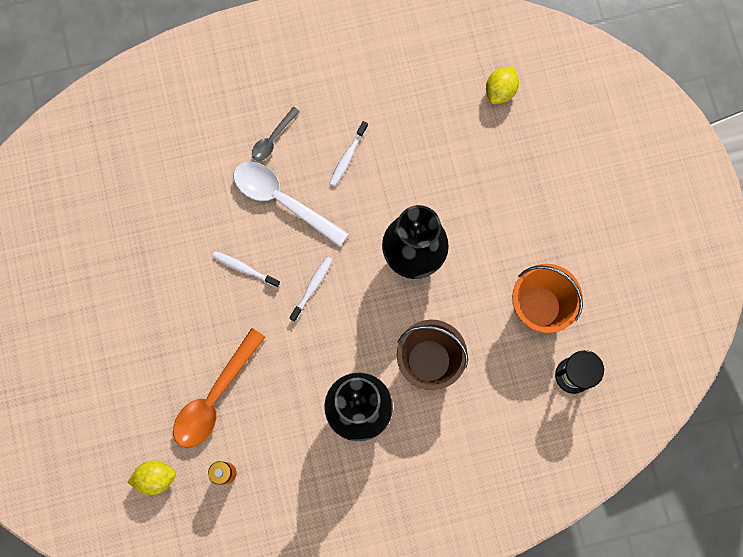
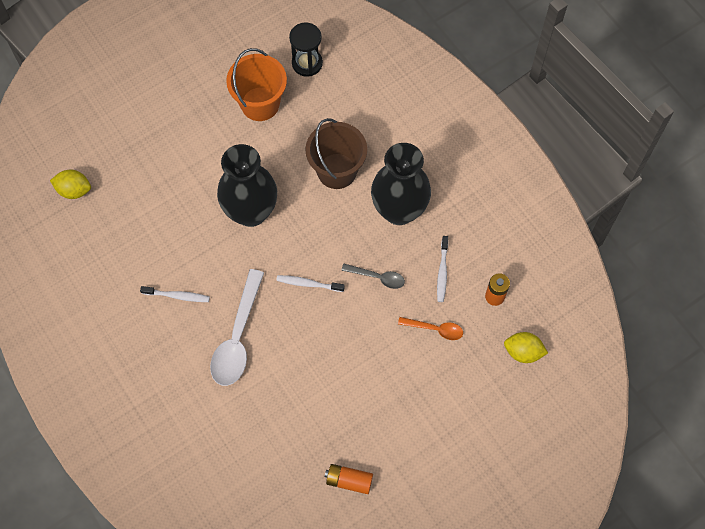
camera: 110 degrees left, 10 degrees down
yellow lemon [127,460,176,495] -> yellow lemon turned 45 degrees counterclockwise [504,332,548,363]
orange spoon [173,328,265,448] -> orange spoon [398,317,463,340], size x0.52
white toothbrush [212,251,280,288] -> white toothbrush moved to [437,236,448,302]
grey spoon [252,107,300,161] -> grey spoon moved to [341,264,405,289]
none -> orange battery [325,464,373,494]

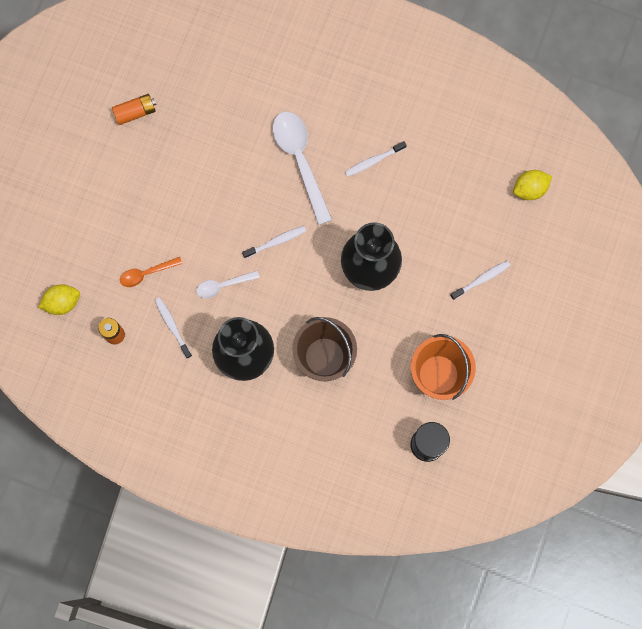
camera: 145 degrees right, 10 degrees up
grey spoon [341,264,405,289] -> white spoon [196,271,260,298]
none -> white toothbrush [450,261,510,300]

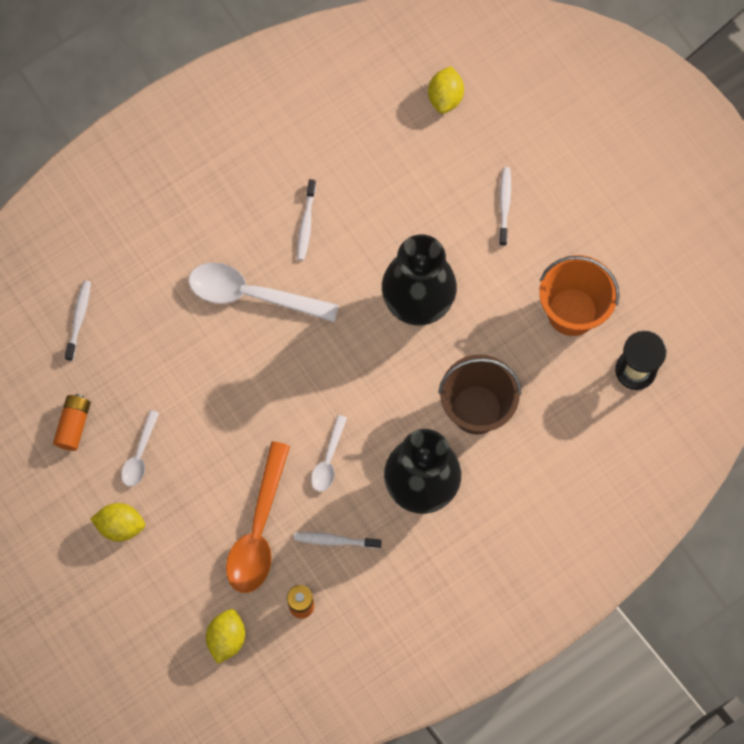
camera: 55 degrees left, 5 degrees down
orange spoon [120,257,182,287] -> orange spoon [226,441,290,593], size x1.91
white toothbrush [242,226,306,259] -> white toothbrush moved to [65,280,91,361]
none -> yellow lemon [90,503,145,542]
none -> white spoon [121,410,159,487]

